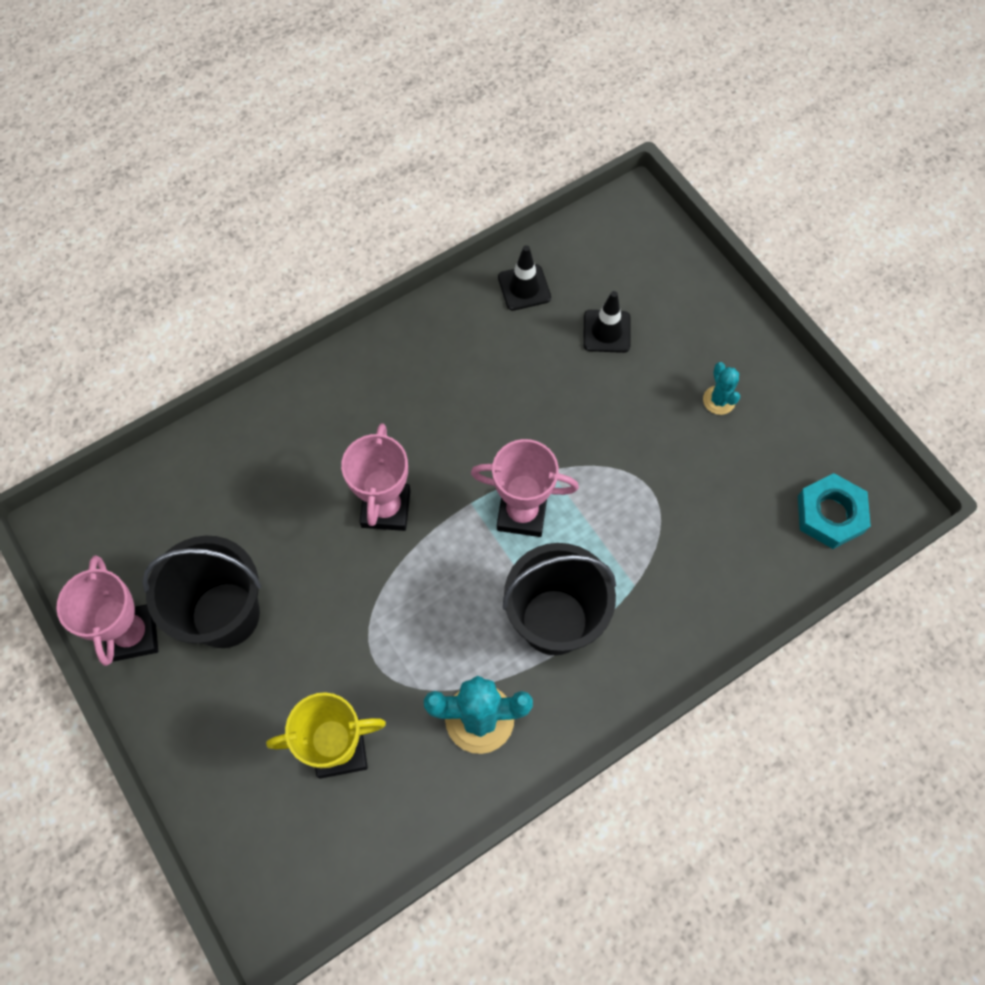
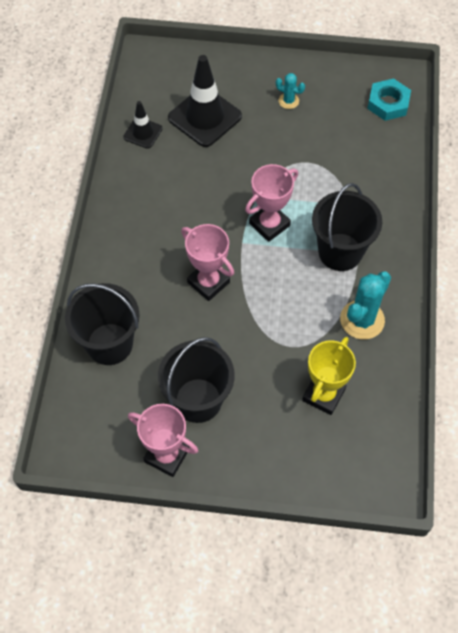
camera: 50 degrees left, 5 degrees down
black traffic cone [583,291,631,353] -> black traffic cone [168,55,242,147], size x1.85
none -> black bucket [65,283,140,365]

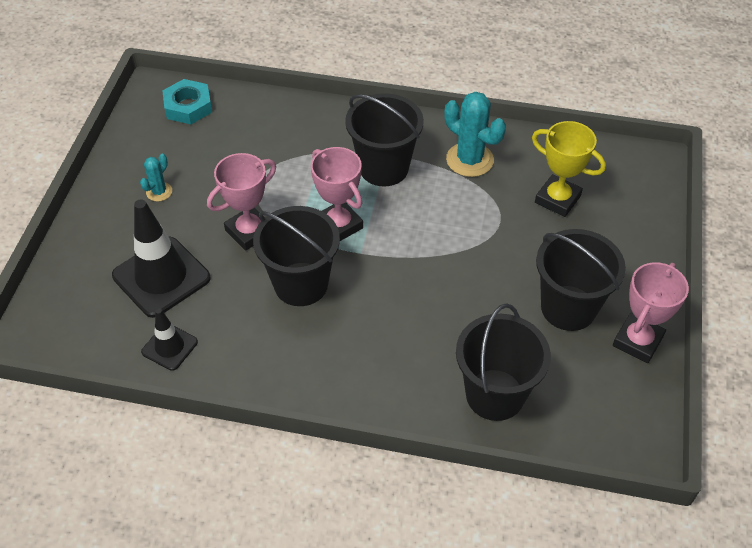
camera: 85 degrees left, 10 degrees down
pink trophy [181,224,234,301] -> pink trophy moved to [207,153,276,251]
none -> black bucket [253,206,340,306]

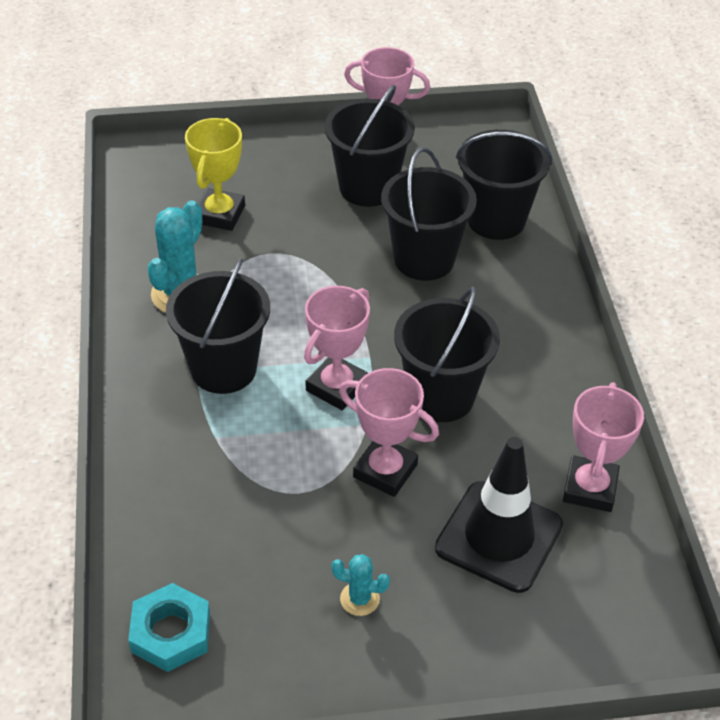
camera: 110 degrees left, 5 degrees down
black traffic cone [141,308,198,371] -> pink trophy [563,382,644,512]
none -> black bucket [381,147,477,281]

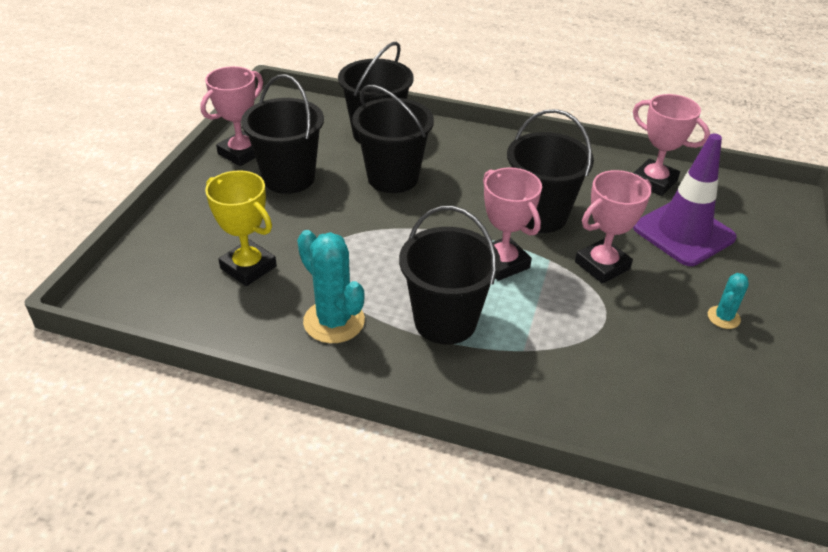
camera: 65 degrees left, 5 degrees down
turquoise nut [128,583,210,672] -> none
black traffic cone [435,437,563,593] -> purple traffic cone [633,134,737,266]

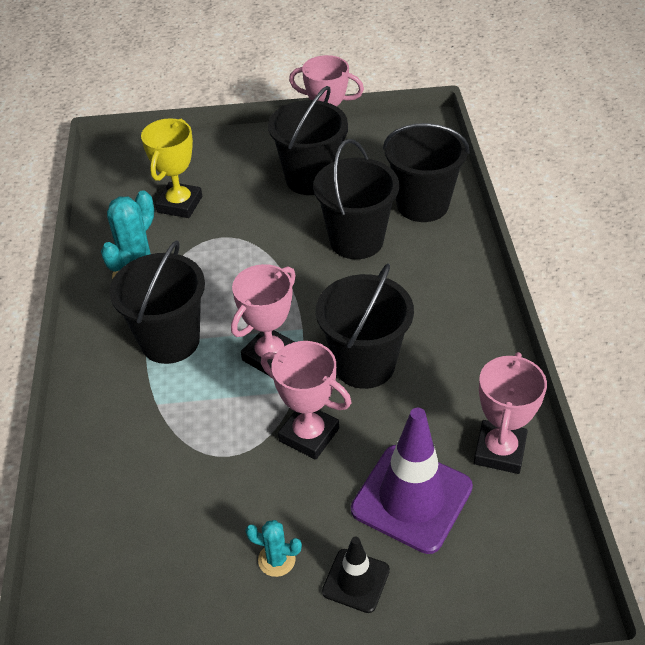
camera: 70 degrees right, 5 degrees up
none -> black traffic cone [322,537,390,613]

